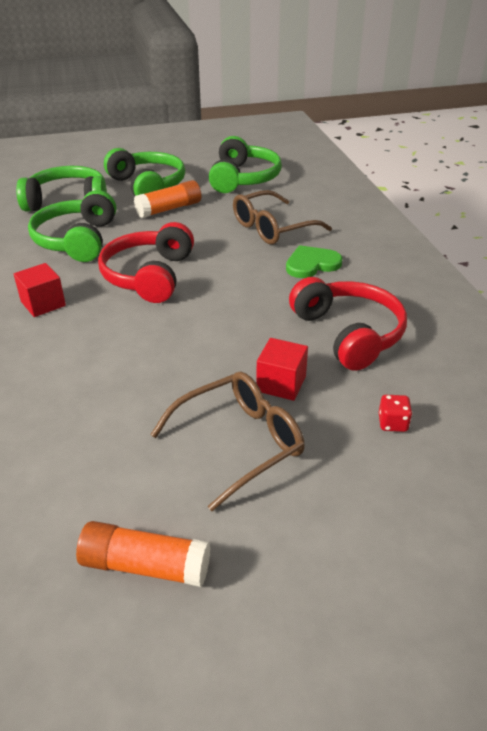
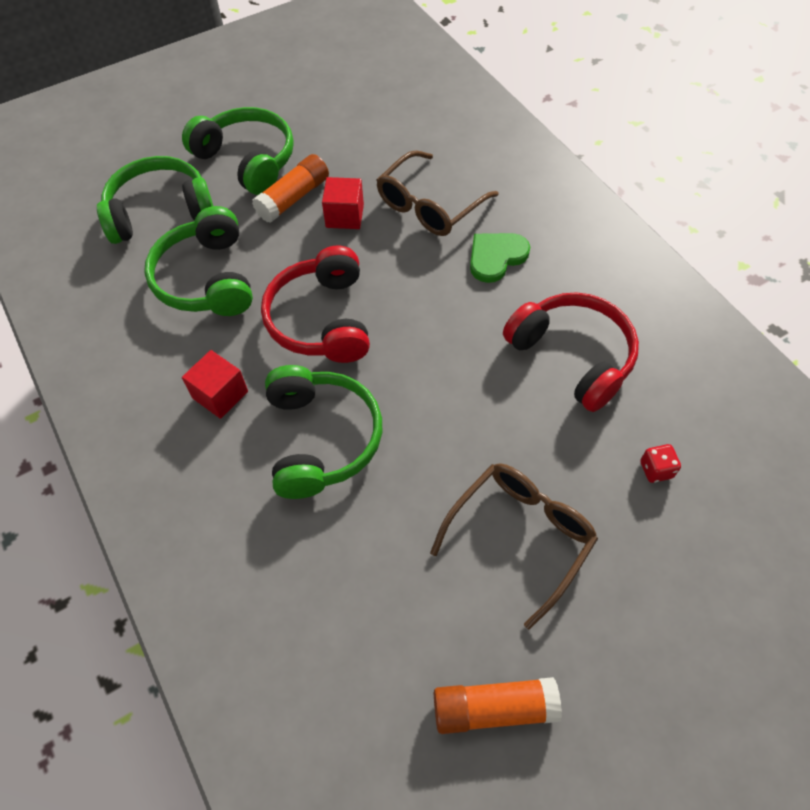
camera: 15 degrees left, 20 degrees up
green headphones [209,136,282,193] -> green headphones moved to [265,365,382,499]
red cube [256,338,308,401] -> red cube moved to [322,177,364,229]

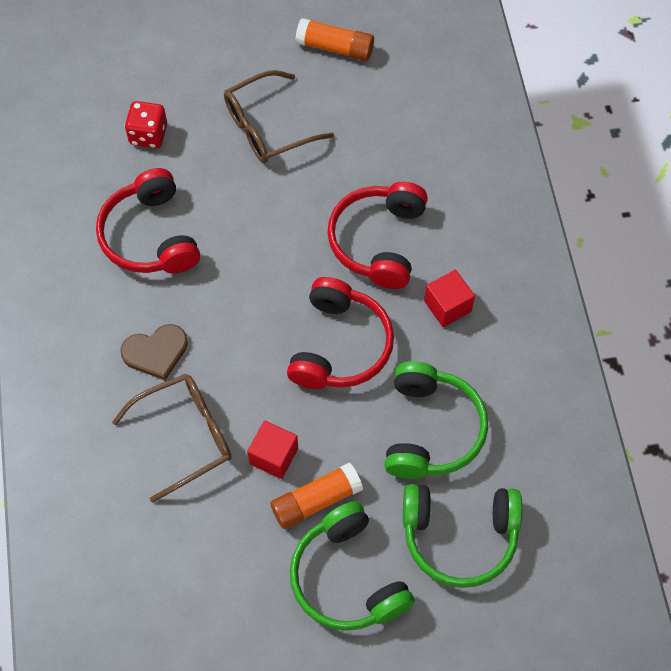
camera: 160 degrees left, 5 degrees up
green headphones [265,365,382,499] -> red headphones [327,182,428,289]
green heart [470,233,530,283] -> brown heart [120,324,188,380]
red dice [640,444,681,483] -> red dice [125,101,167,148], size x1.59

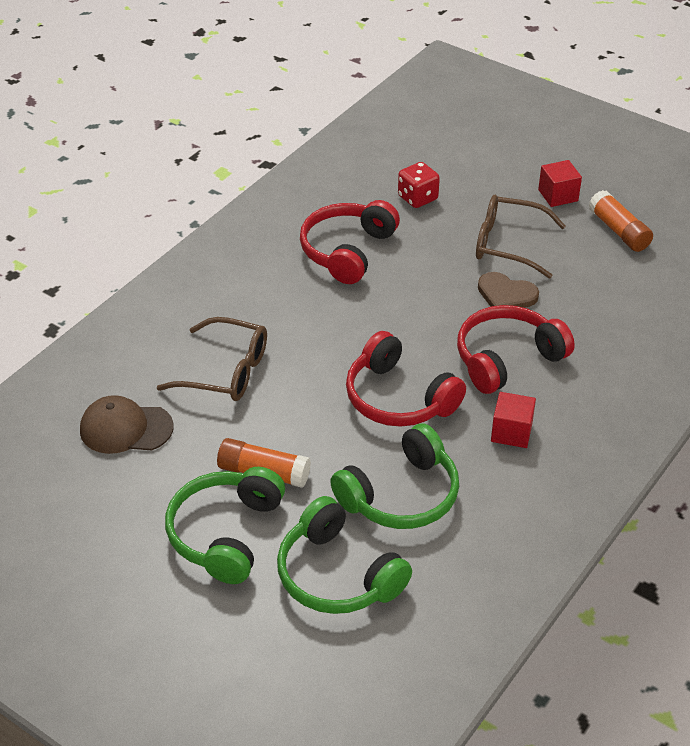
camera: 45 degrees right, 20 degrees down
brown heart [120,324,188,380] -> brown heart moved to [478,272,539,308]
red cube [247,420,298,479] -> red cube moved to [538,160,582,207]
red headphones [287,277,394,389] -> red headphones turned 75 degrees clockwise [346,331,466,427]
none -> brown cap [80,395,173,454]

